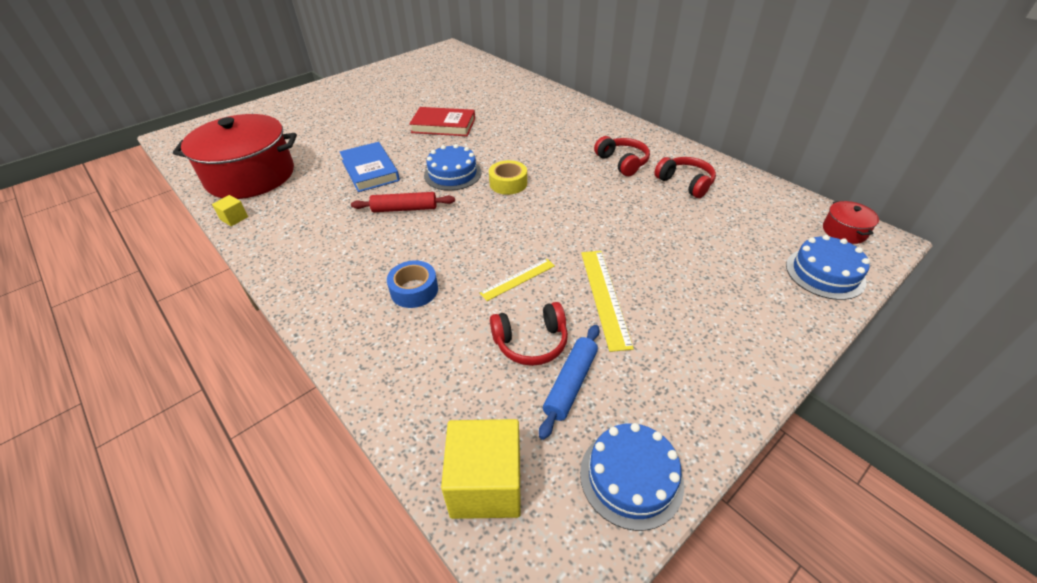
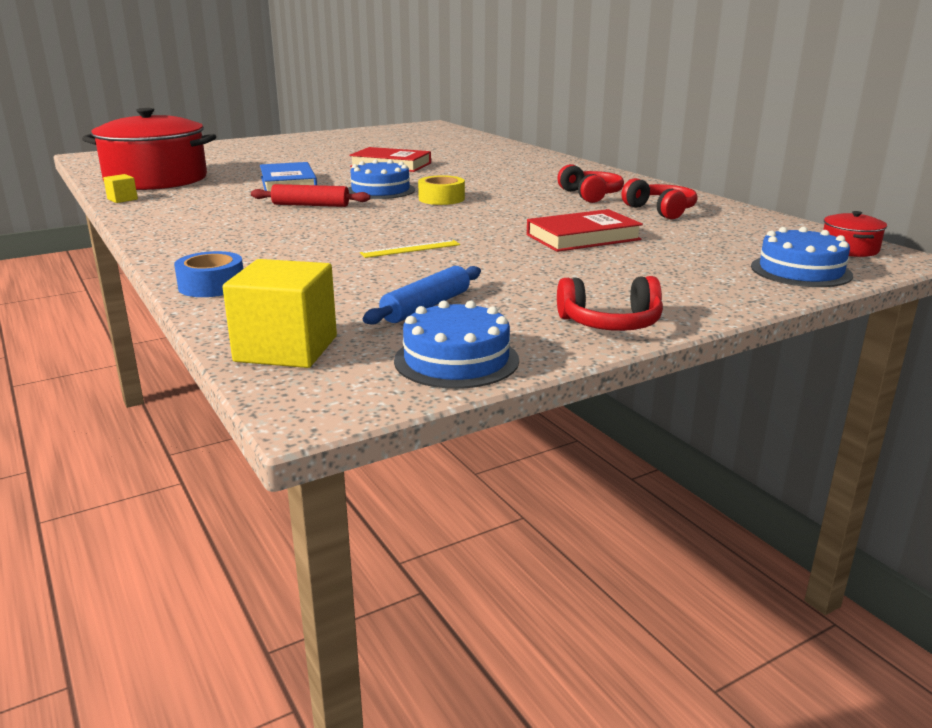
camera: 10 degrees right, 20 degrees down
blue tape [387,261,438,308] -> blue tape moved to [174,251,243,297]
red headphones [490,302,568,366] -> red headphones moved to [557,276,663,331]
yellow ruler [581,251,634,352] -> none
none -> red book [527,209,643,252]

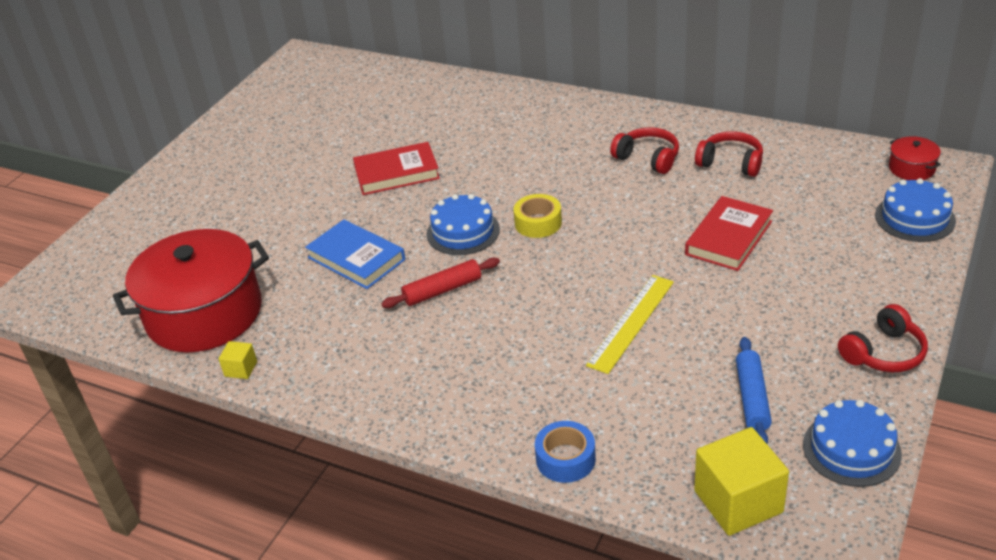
camera: 30 degrees left, 15 degrees up
yellow ruler [360,240,460,258] -> yellow ruler [586,275,674,374], size x1.58

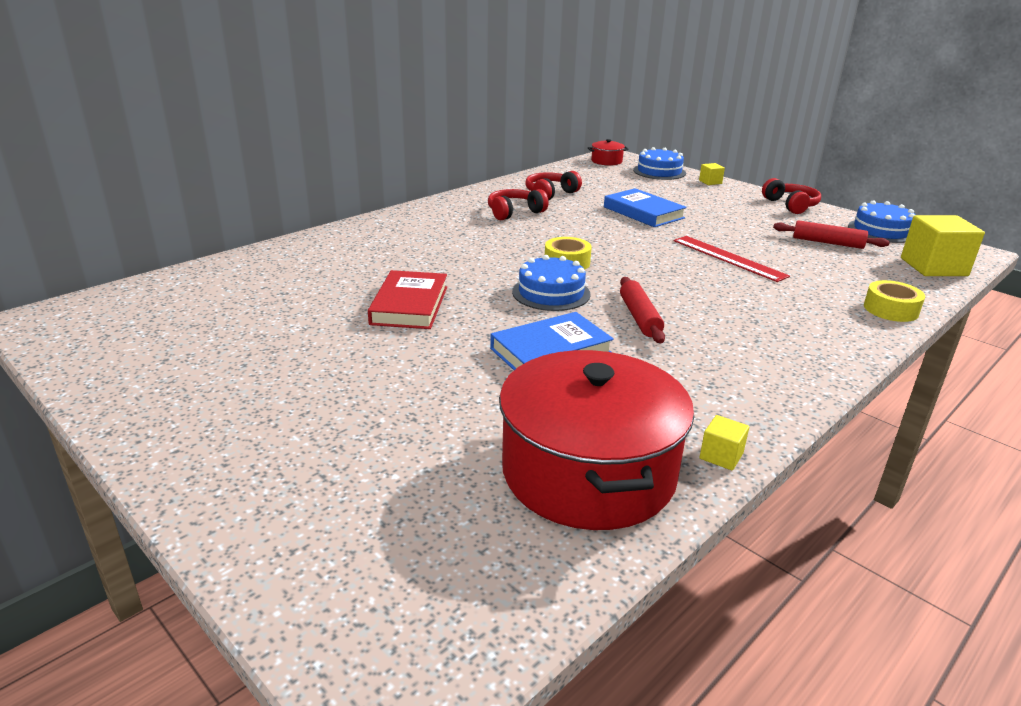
camera: 75 degrees left, 10 degrees down
blue tape [535,421,596,483] -> yellow tape [864,280,925,322]
yellow ruler [586,275,674,374] -> red ruler [674,236,790,282]
red book [685,196,773,271] -> blue book [604,188,687,227]
blue rolling pin [736,337,772,444] -> red rolling pin [773,220,890,249]
none -> yellow cube [699,163,725,185]

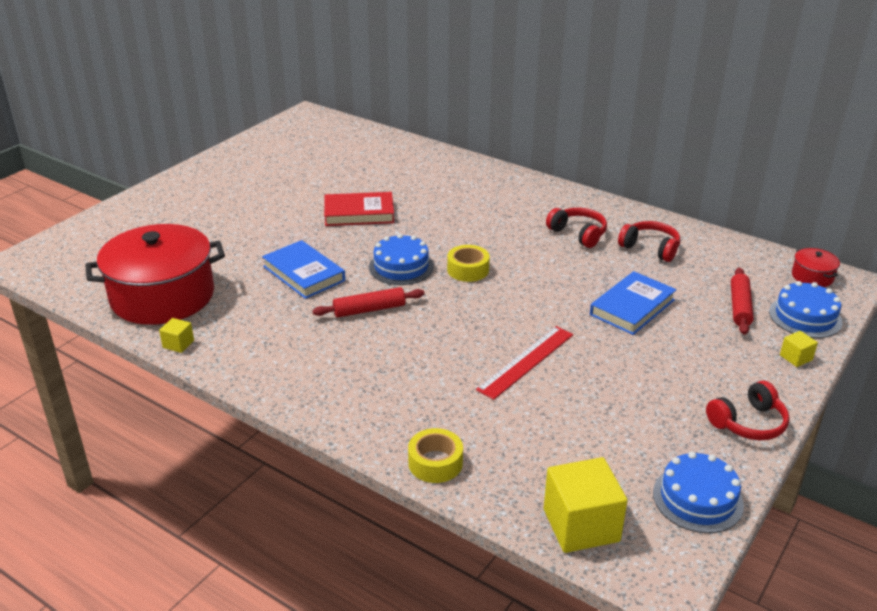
camera: 80 degrees right, 5 degrees up
red rolling pin [773,220,890,249] -> red rolling pin moved to [731,268,754,335]

